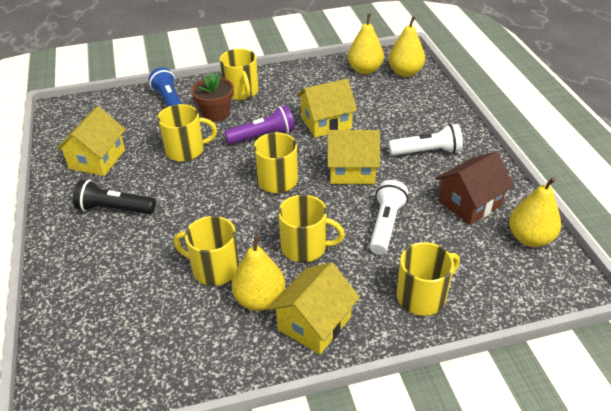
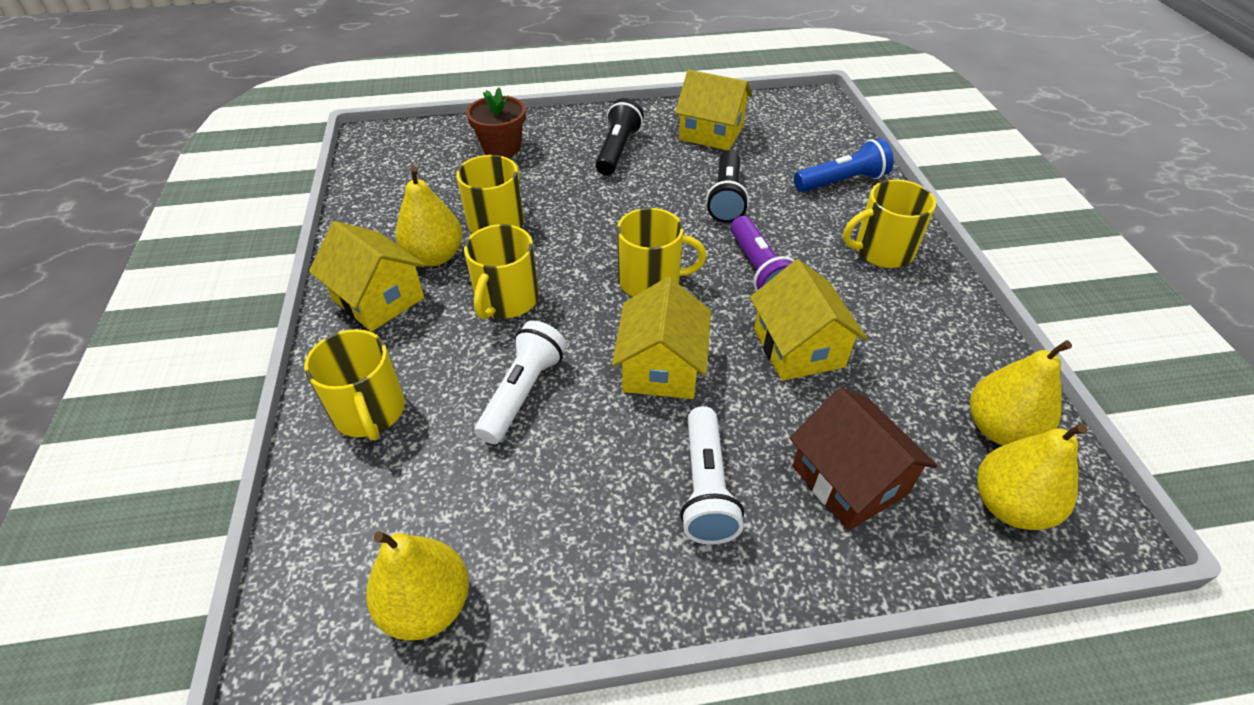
camera: 95 degrees right, 5 degrees up
yellow mug [157,104,217,162] -> black flashlight [706,150,749,223]
brown flower pot [191,72,234,122] -> brown flower pot moved to [466,88,526,158]
white flashlight [369,180,408,255] -> white flashlight turned 90 degrees counterclockwise [474,321,567,444]
brown house [435,152,514,225] -> brown house moved to [790,387,937,531]

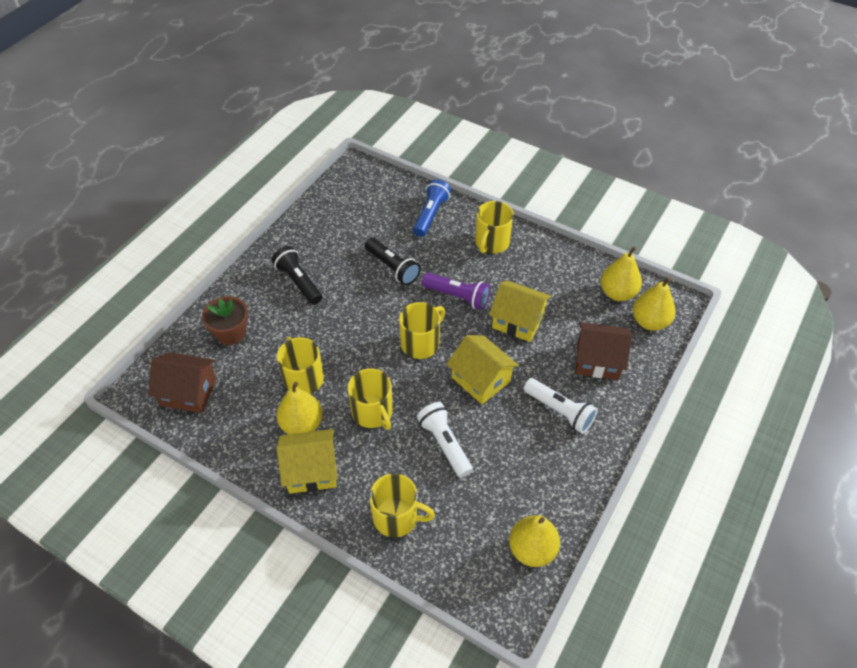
camera: 50 degrees left, 5 degrees up
yellow house [675,70,753,150] -> none
none -> brown house [148,352,217,413]

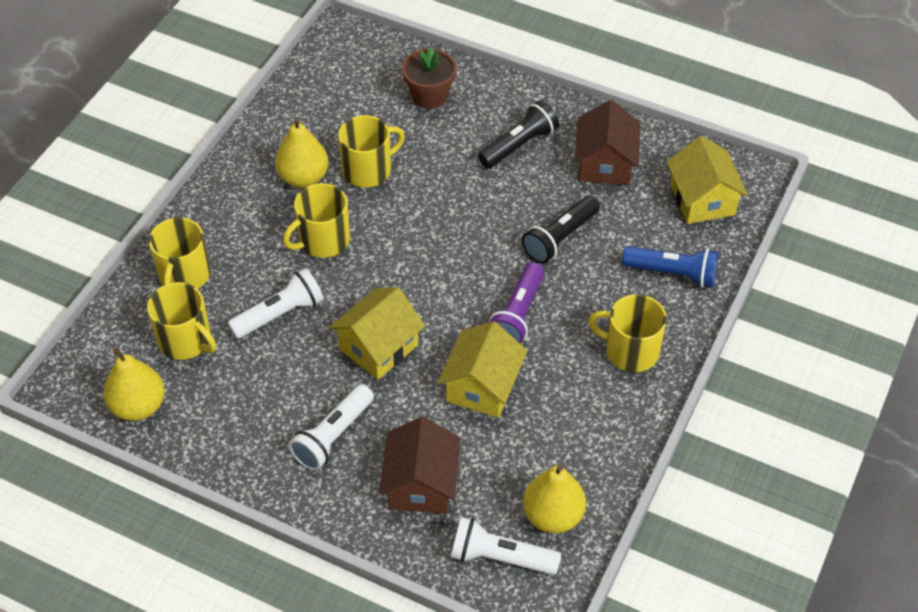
camera: 85 degrees right, 0 degrees up
brown house [148,352,217,413] -> brown house moved to [574,100,641,185]
yellow house [277,429,338,494] -> yellow house moved to [667,136,748,224]
yellow mug [399,302,445,359] -> yellow mug moved to [147,282,216,360]
yellow pear [633,277,676,331] -> white flashlight [451,517,561,575]

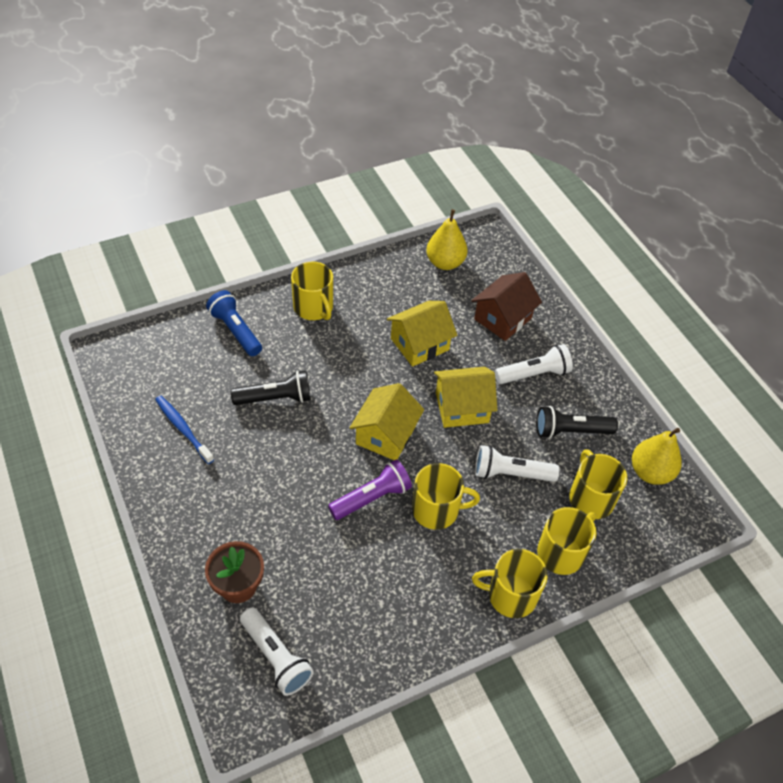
camera: 145 degrees left, 0 degrees up
yellow pear [275,117,329,188] -> none
yellow mug [338,115,405,188] -> yellow mug moved to [472,549,548,618]
white flashlight [451,517,561,575] -> white flashlight moved to [240,607,314,696]
black flashlight [478,100,559,168] -> black flashlight moved to [536,406,618,439]
purple flashlight [489,262,544,344] -> purple flashlight moved to [328,460,412,520]
brown house [574,100,641,185] -> blue toothbrush [155,396,214,464]
yellow house [667,136,748,224] -> yellow house moved to [349,383,424,460]

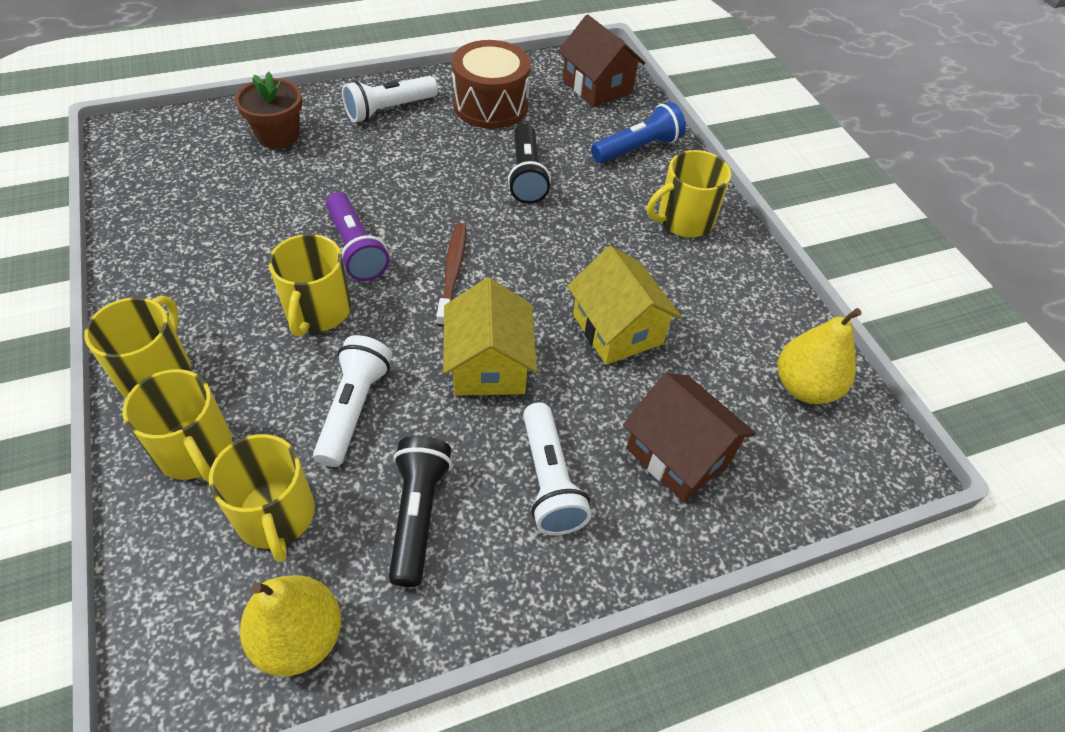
camera: 95 degrees right, 0 degrees up
blue toothbrush [155,396,214,464] -> brown drum [452,40,531,129]
white flashlight [240,607,314,696] -> white flashlight moved to [342,76,438,122]
yellow house [349,383,424,460] -> brown toothbrush [437,223,466,327]
yellow mug [569,449,627,519] -> yellow mug turned 75 degrees clockwise [209,434,315,562]
none -> brown house [558,14,645,107]

